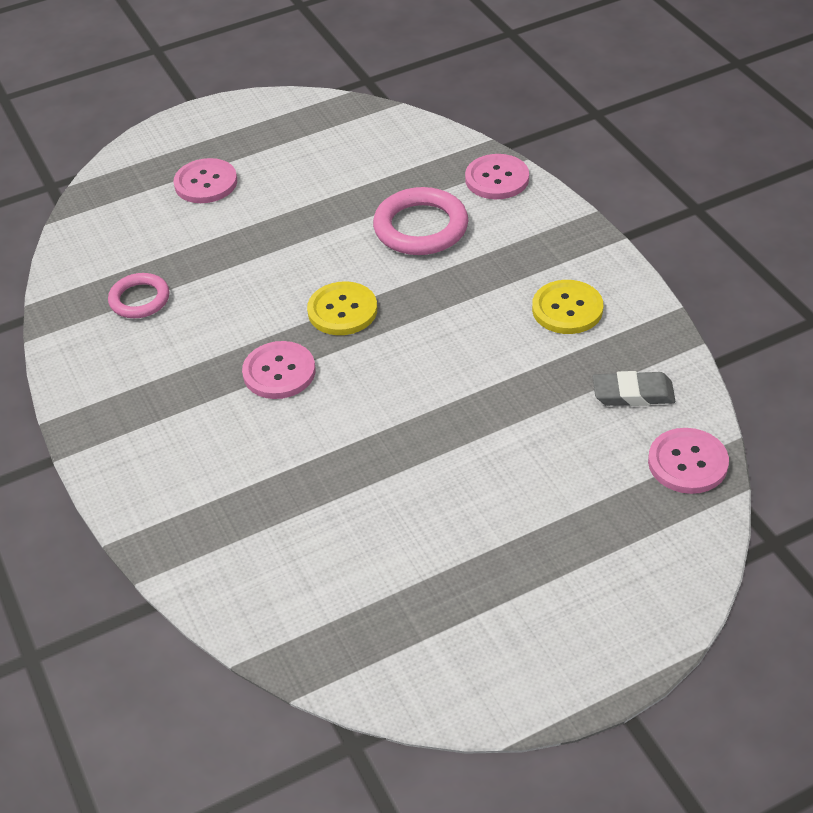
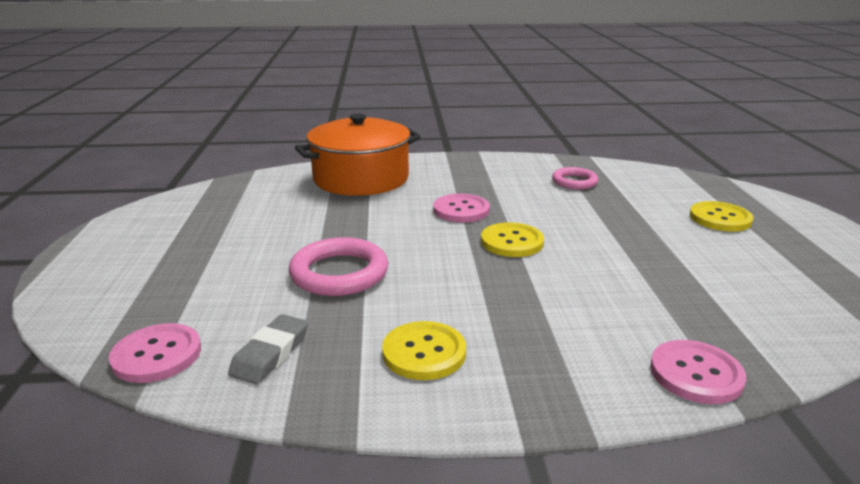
camera: 110 degrees right, 20 degrees down
pink button [173,158,237,203] -> yellow button [690,201,754,232]
pink ring [373,187,468,255] -> pink ring moved to [289,237,388,296]
none -> orange pot [295,114,421,196]

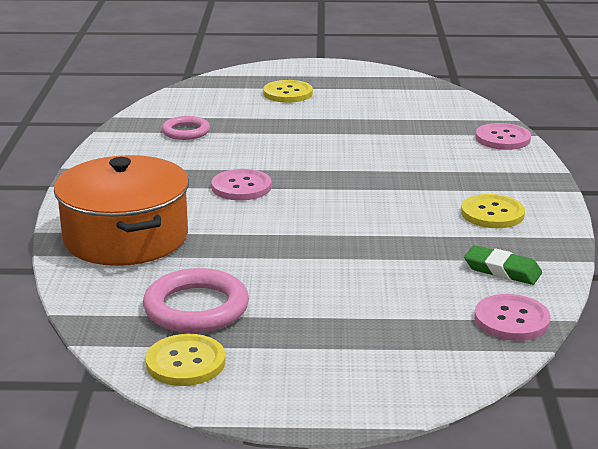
camera: 85 degrees left, 0 degrees up
grey eraser [228,314,308,384] -> green eraser [464,245,542,285]
pink ring [289,237,388,296] -> pink ring moved to [143,268,249,333]
yellow button [481,222,544,257] -> yellow button moved to [146,334,226,386]

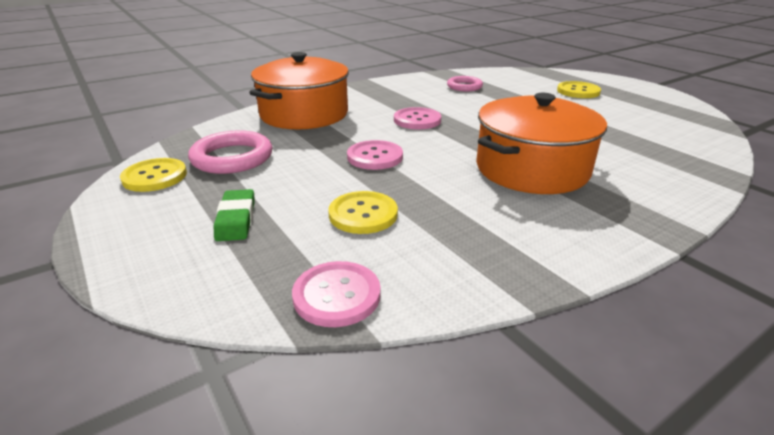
camera: 55 degrees right, 5 degrees up
yellow button [461,194,525,228] -> yellow button moved to [328,191,398,234]
green eraser [464,245,542,285] -> green eraser moved to [214,189,255,241]
pink button [476,123,531,150] -> pink button moved to [347,140,403,170]
none -> orange pot [476,93,607,194]

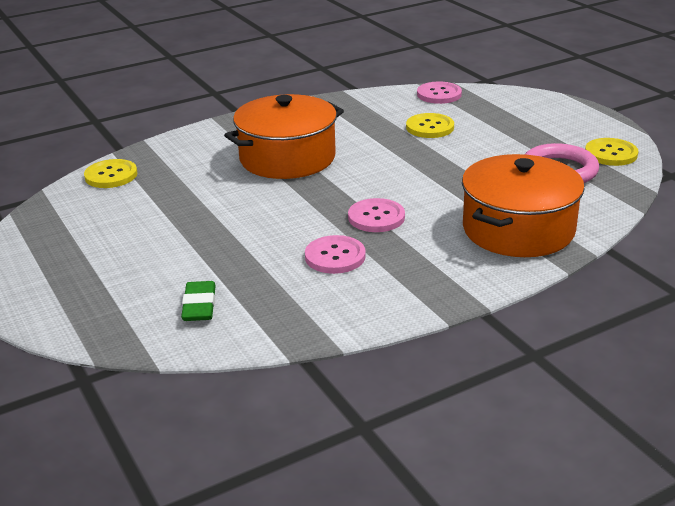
camera: 175 degrees left, 0 degrees up
green eraser [214,189,255,241] -> green eraser moved to [181,281,216,321]
pink button [347,140,403,170] -> pink button moved to [305,235,366,274]
pink ring [447,76,483,91] -> none
yellow button [557,81,601,98] -> yellow button moved to [84,159,137,188]

